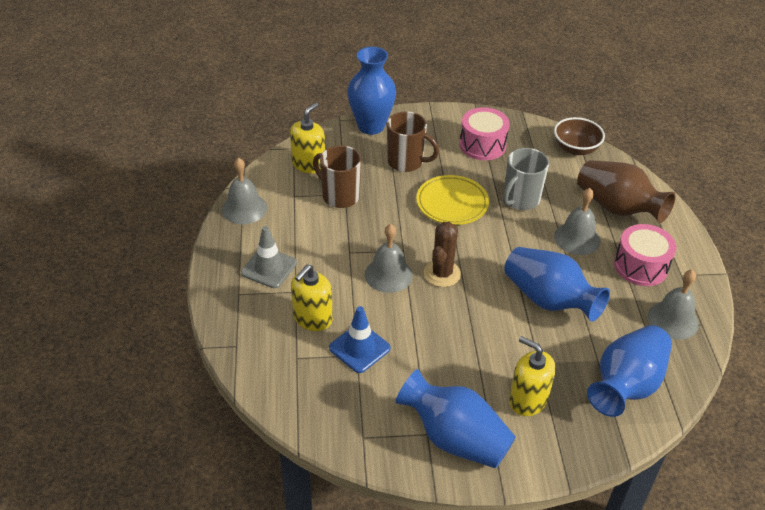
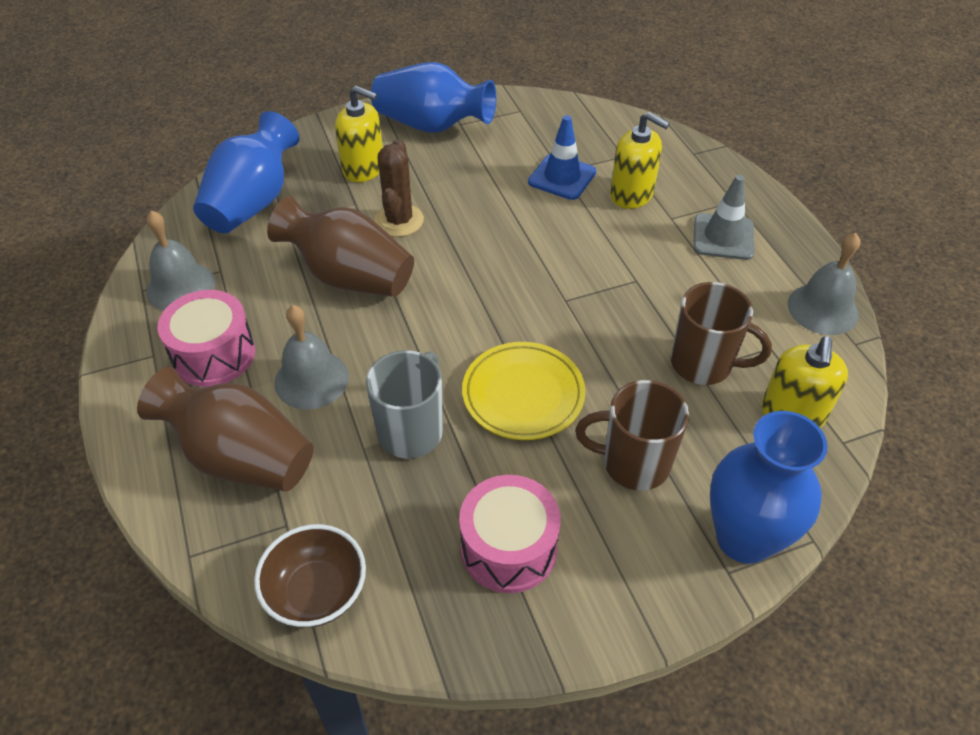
camera: 165 degrees right, 5 degrees up
yellow soap dispenser [291,264,333,331] -> yellow soap dispenser turned 105 degrees clockwise [610,112,670,209]
grey bell [365,224,413,293] -> none
brown cactus [424,222,461,287] -> brown cactus moved to [375,139,424,237]
blue vase [504,247,610,322] -> brown vase [267,196,414,297]

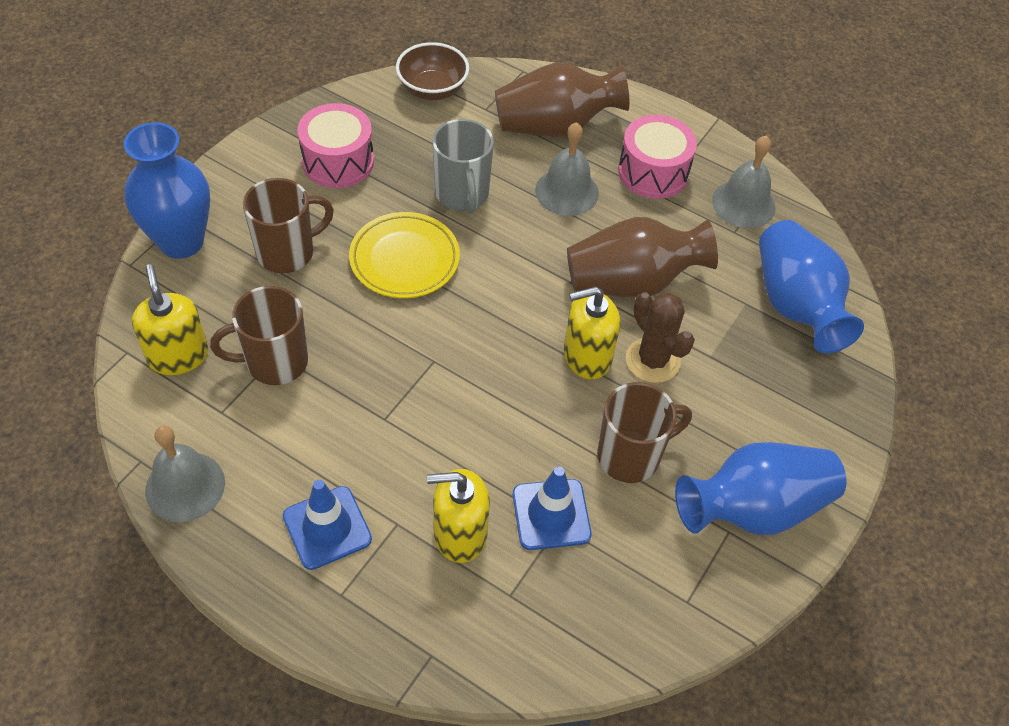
camera: 140 degrees right, 5 degrees up
yellow soap dispenser [335,86,383,182] -> yellow soap dispenser moved to [564,286,620,379]
grey traffic cone [693,175,755,260] -> blue traffic cone [283,480,372,570]
none -> brown mug [597,382,692,483]

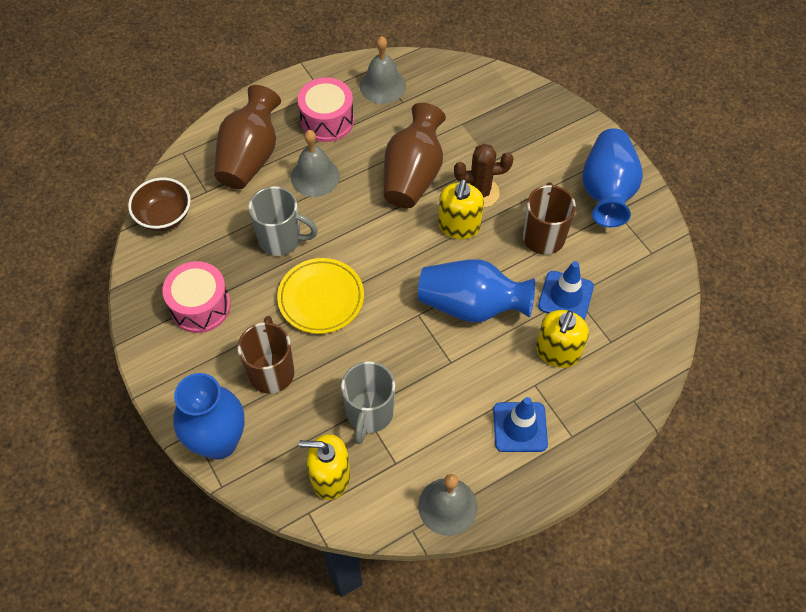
camera: 60 degrees left, 5 degrees up
brown mug [210,286,308,385] -> grey mug [341,361,395,444]
blue vase [759,220,864,353] -> blue vase moved to [418,259,535,323]

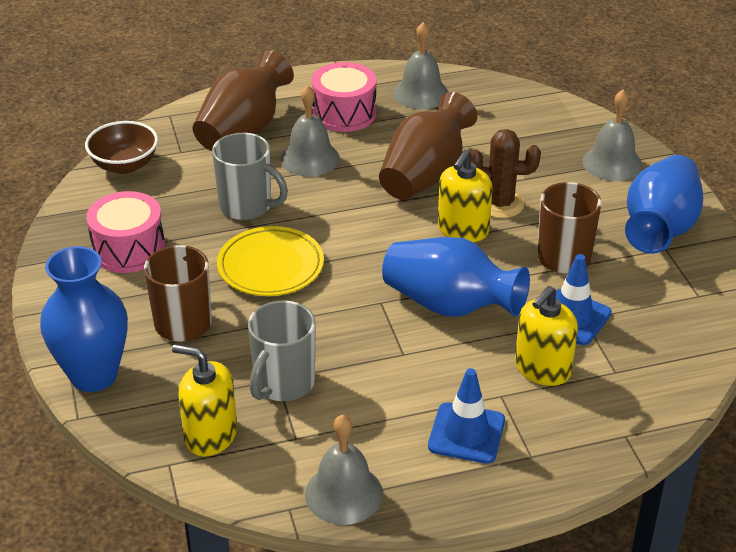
camera: 15 degrees right, 20 degrees down
none -> grey bell [582,90,642,181]

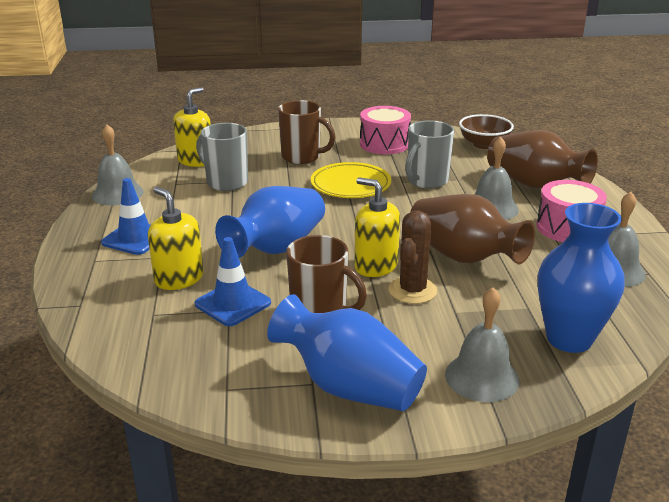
camera: 100 degrees right, 10 degrees down
blue vase [40,246,128,392] -> blue vase moved to [538,203,625,353]

